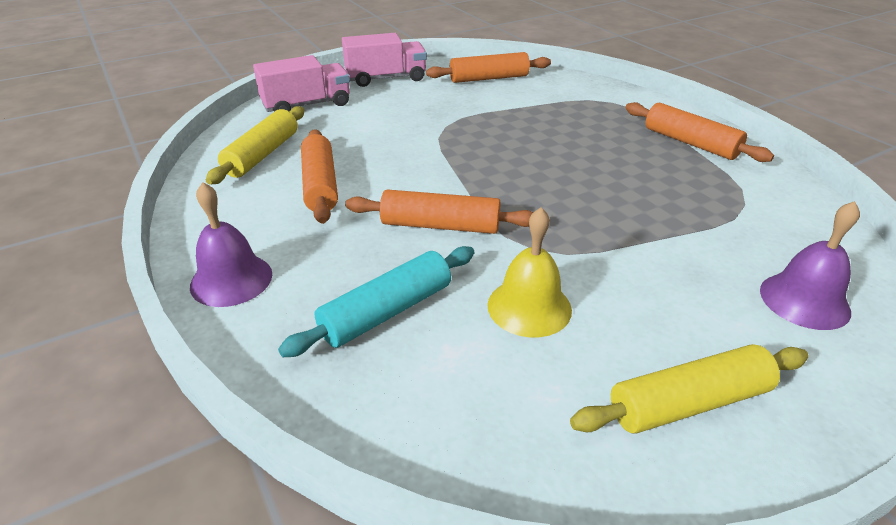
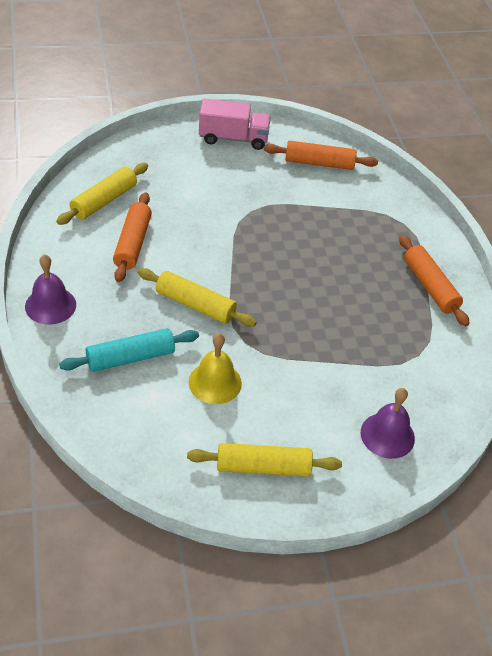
camera: 15 degrees right, 10 degrees up
pink truck [253,55,350,112] -> none
orange rolling pin [345,189,533,234] -> yellow rolling pin [138,268,257,327]

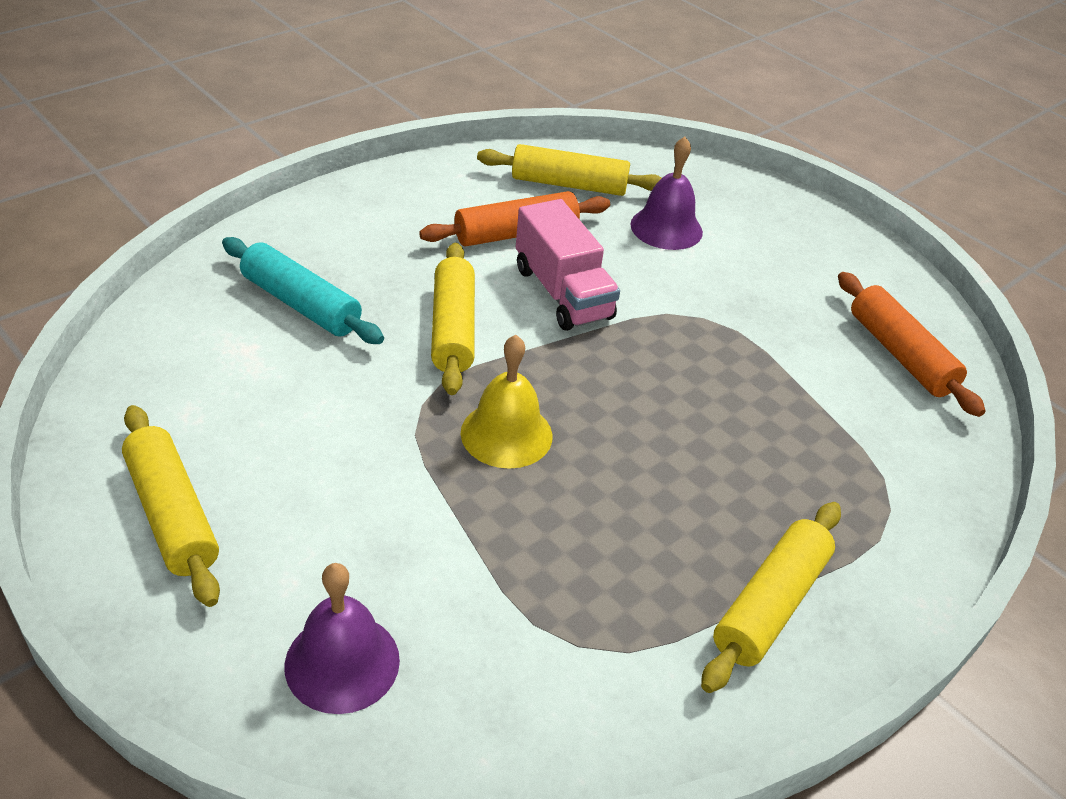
camera: 60 degrees right, 5 degrees down
purple bell [25,254,76,325] -> purple bell moved to [630,137,703,250]
yellow bell [189,333,242,404] -> yellow bell moved to [461,335,552,469]
pink truck [199,98,271,150] -> pink truck moved to [516,199,620,331]
orange rolling pin [399,235,470,326] -> yellow rolling pin [701,502,841,693]

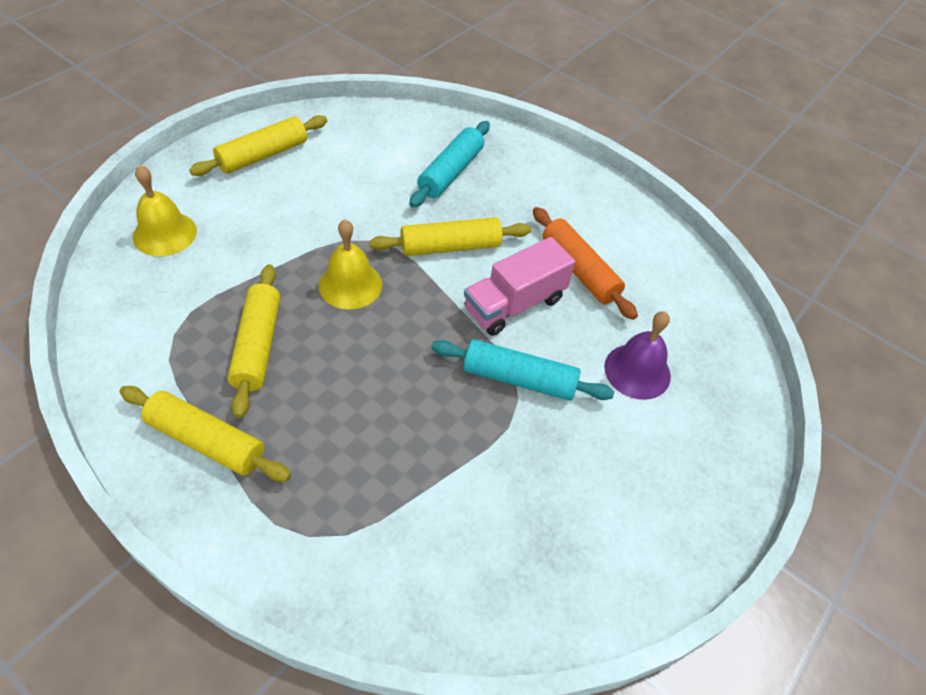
camera: 80 degrees right, 10 degrees up
purple bell [284,563,400,714] -> yellow bell [133,165,197,256]
yellow rolling pin [477,144,662,196] -> yellow rolling pin moved to [228,264,280,418]
orange rolling pin [838,272,986,417] -> none
none -> turquoise rolling pin [431,339,614,401]

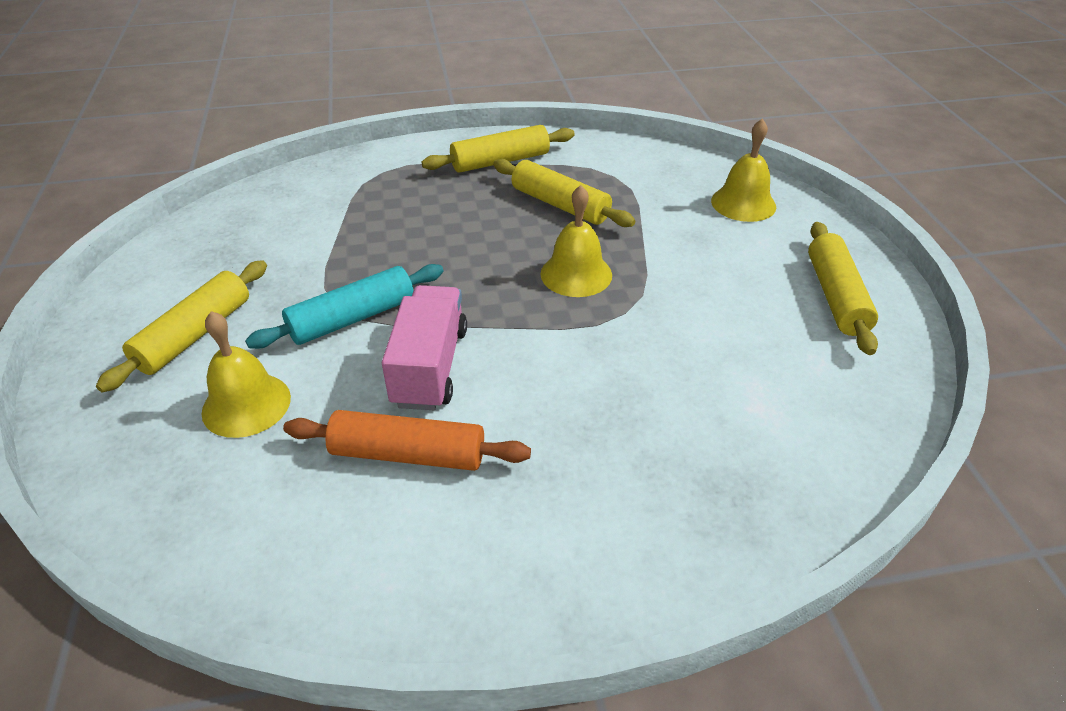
camera: 135 degrees right, 10 degrees down
yellow rolling pin [369,217,531,256] -> yellow rolling pin moved to [96,260,267,393]
turquoise rolling pin [409,121,490,207] -> none
purple bell [604,311,671,400] -> yellow bell [202,311,291,438]

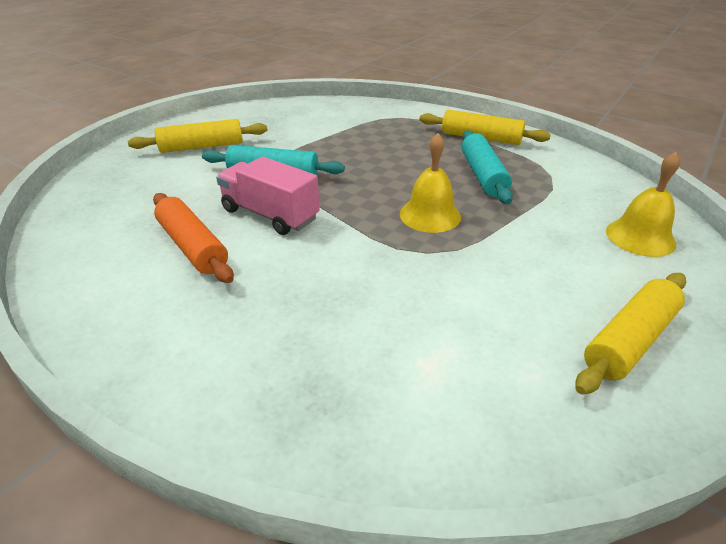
camera: 45 degrees right, 5 degrees down
yellow bell [202,311,291,438] -> none
pink truck [382,285,467,410] -> pink truck turned 105 degrees counterclockwise [216,156,320,235]
yellow rolling pin [493,159,635,227] -> turquoise rolling pin [462,130,513,204]

